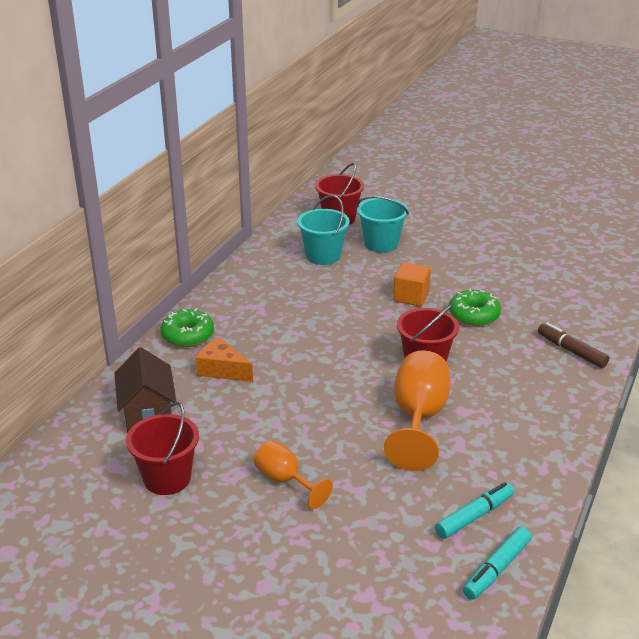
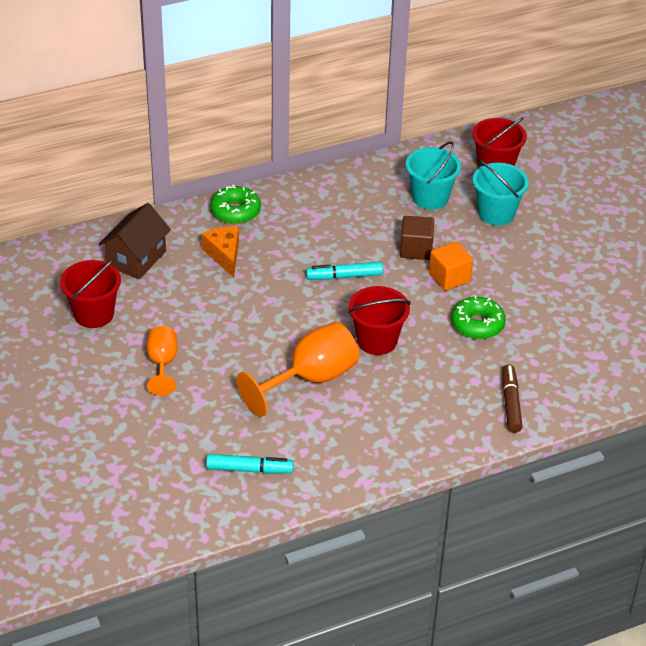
camera: 40 degrees right, 10 degrees up
turquoise marker [463,527,531,600] -> turquoise marker moved to [306,261,383,280]
none -> brown cube [400,216,434,260]

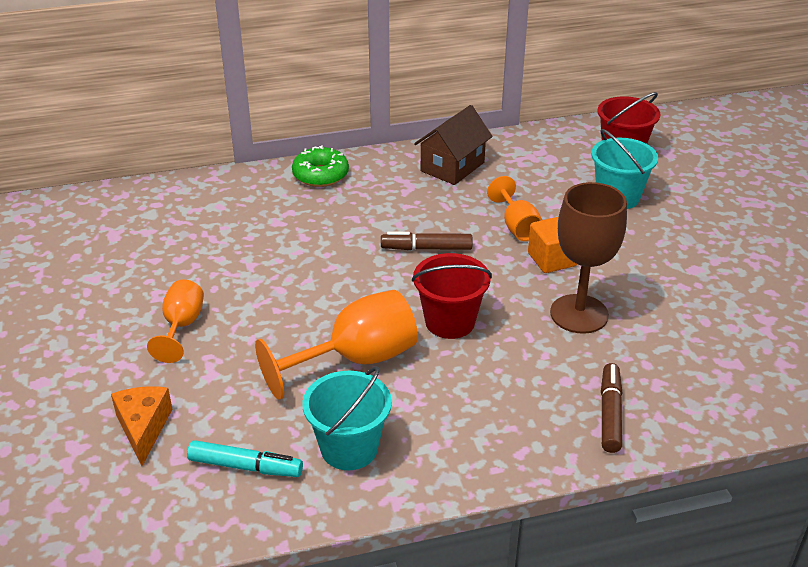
camera: 10 degrees right, 5 degrees down
red bucket [60,259,121,328] -> none
brown house [99,203,171,279] -> brown house moved to [414,105,493,185]
orange cheese [202,226,239,277] -> orange cheese moved to [111,386,172,466]
turquoise marker [306,261,383,280] -> brown marker [381,232,473,250]
brown cube [400,216,434,260] -> orange goblet [487,176,542,241]
turquoise bucket [406,141,461,210] -> turquoise bucket moved to [303,367,392,470]
green donut [451,295,506,339] -> brown goblet [550,182,627,334]

